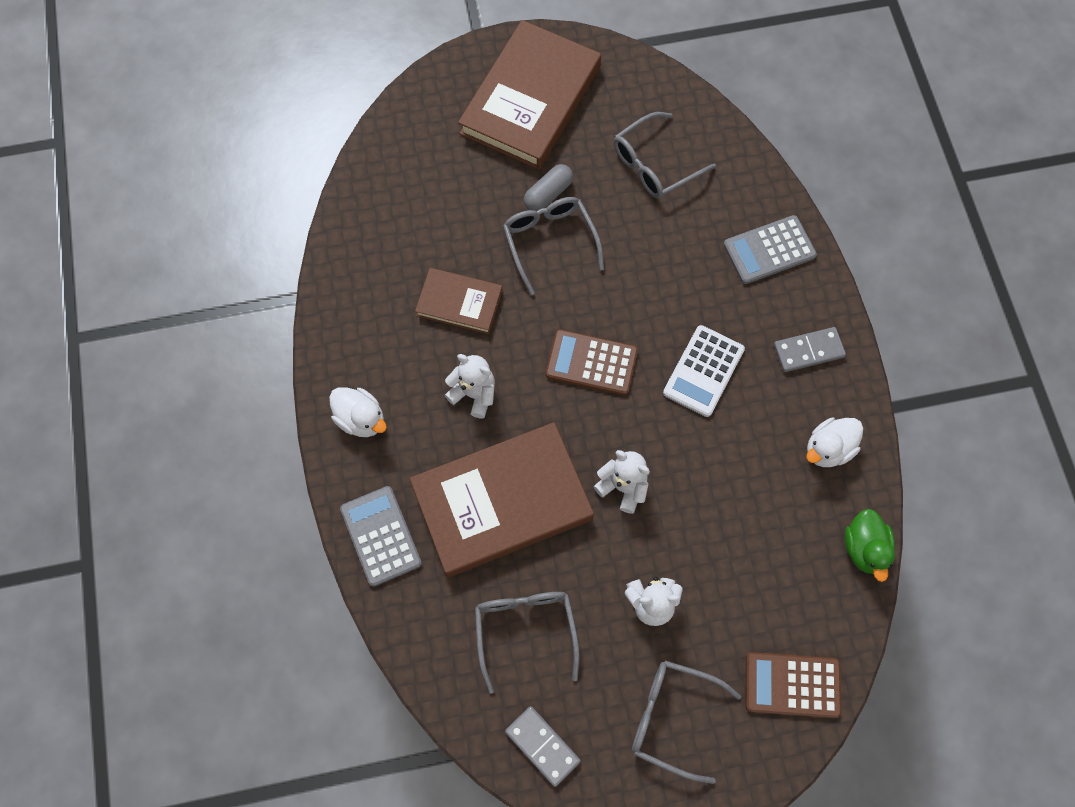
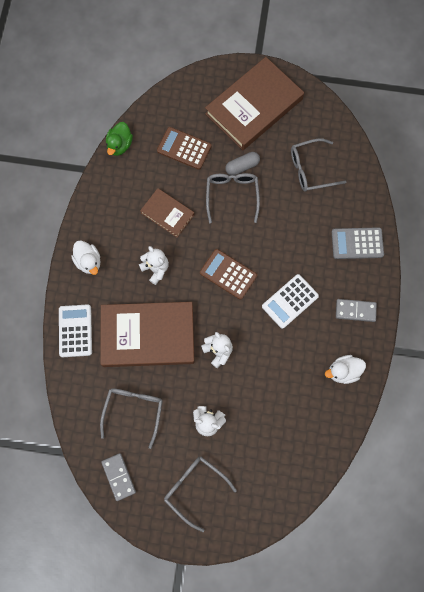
camera: 20 degrees right, 5 degrees up
grey calculator [340,486,422,587] -> white calculator [59,304,92,357]
brown calculator [746,652,841,718] -> brown calculator moved to [157,127,212,170]
green duck [845,509,895,582] -> green duck moved to [106,122,133,156]

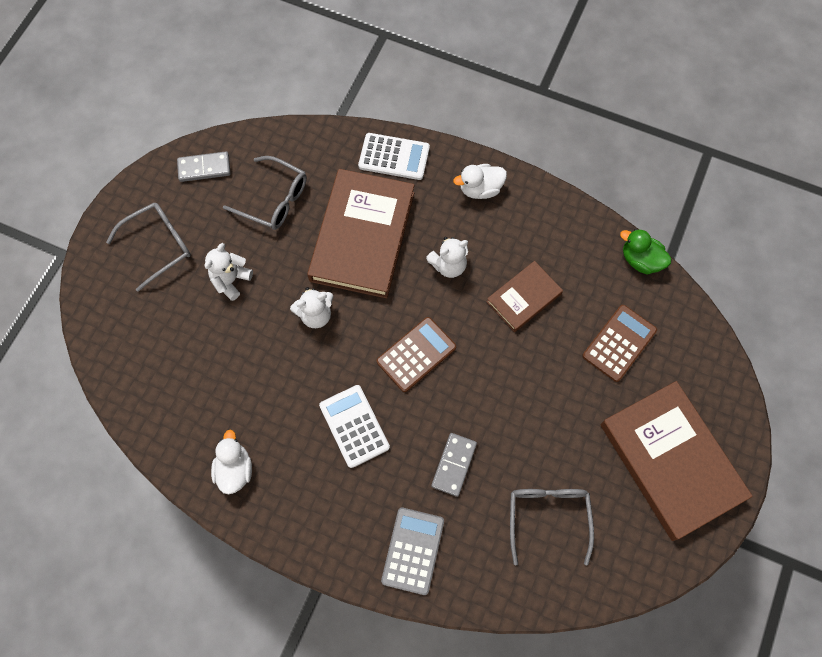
camera: 105 degrees right, 5 degrees down
grey glasses [206,173,260,223] -> none
grey capsule [226,152,260,175] -> none
grey domino [336,299,377,322] -> grey domino moved to [431,433,477,497]

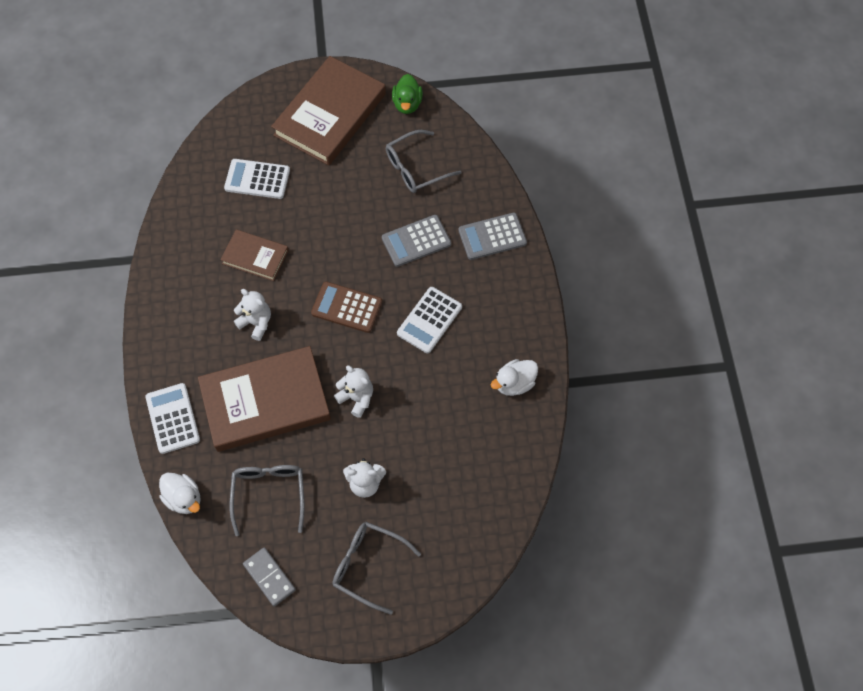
camera: 120 degrees left, 5 degrees down
grey domino [431,433,477,497] -> grey calculator [382,215,451,267]
white duck [453,164,507,199] -> white duck moved to [159,473,201,514]
brown calculator [582,305,657,382] -> white calculator [224,159,290,199]
green duck [620,229,672,275] -> green duck moved to [392,74,423,114]

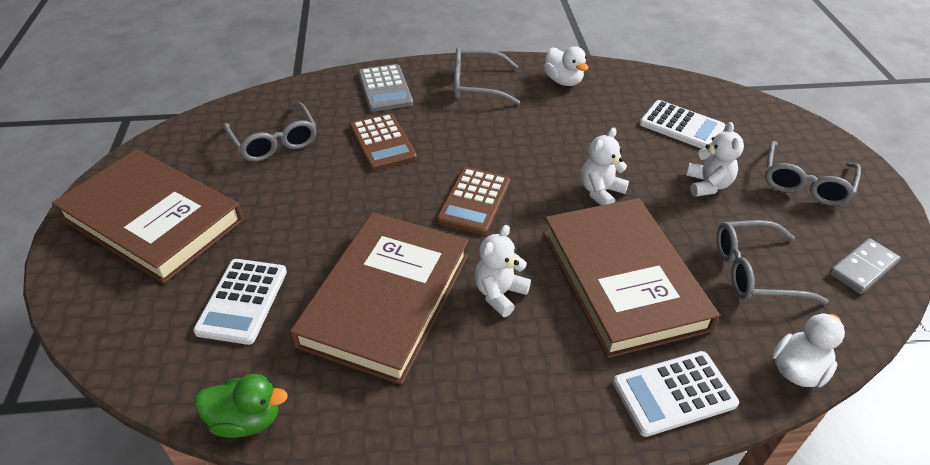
camera: 90 degrees left, 20 degrees down
brown book [221,229,289,281] -> brown book [290,212,469,385], size x1.92
grey calculator [382,215,451,267] -> brown calculator [349,113,417,171]
green duck [392,74,423,114] -> green duck moved to [195,374,288,438]
white calculator [397,287,462,353] -> white calculator moved to [640,100,725,149]
none -> grey glasses [454,47,520,105]

